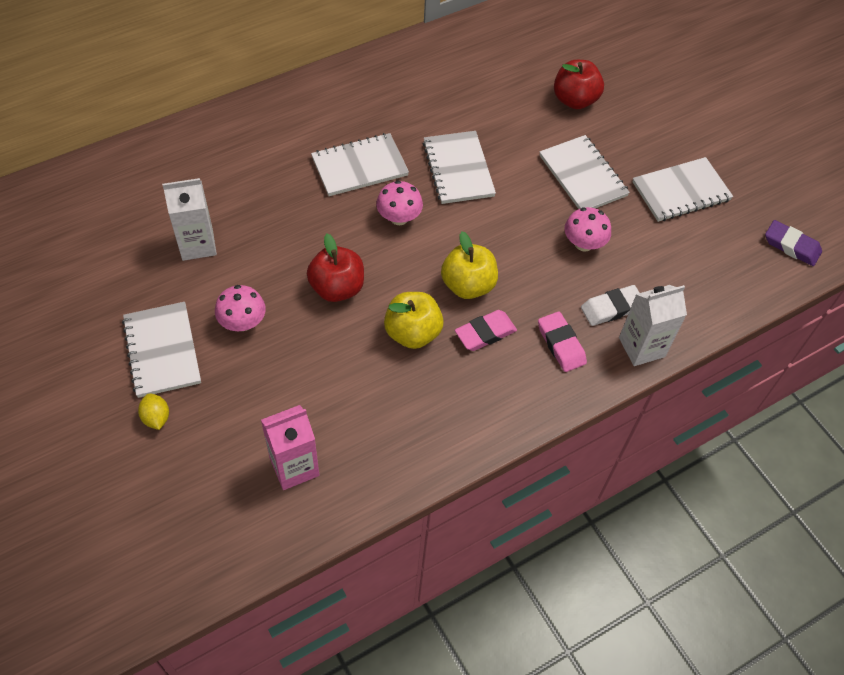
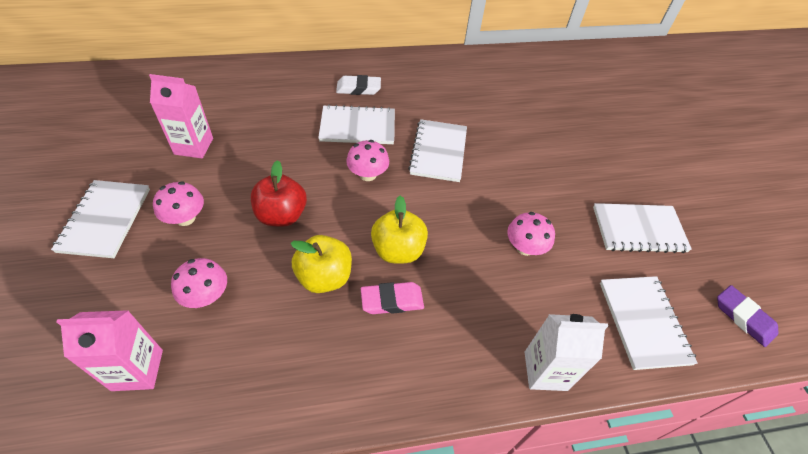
camera: 20 degrees right, 5 degrees down
yellow lemon [138,393,169,430] -> none
white carton [162,178,217,261] -> pink carton [149,74,213,158]
pink eraser [538,311,587,372] -> none
white notebook [539,135,630,209] -> white notebook moved to [600,276,698,370]
red apple [554,60,604,109] -> none
white eraser [581,285,639,326] -> white eraser moved to [336,75,381,95]
none -> pink mushroom [171,258,227,308]

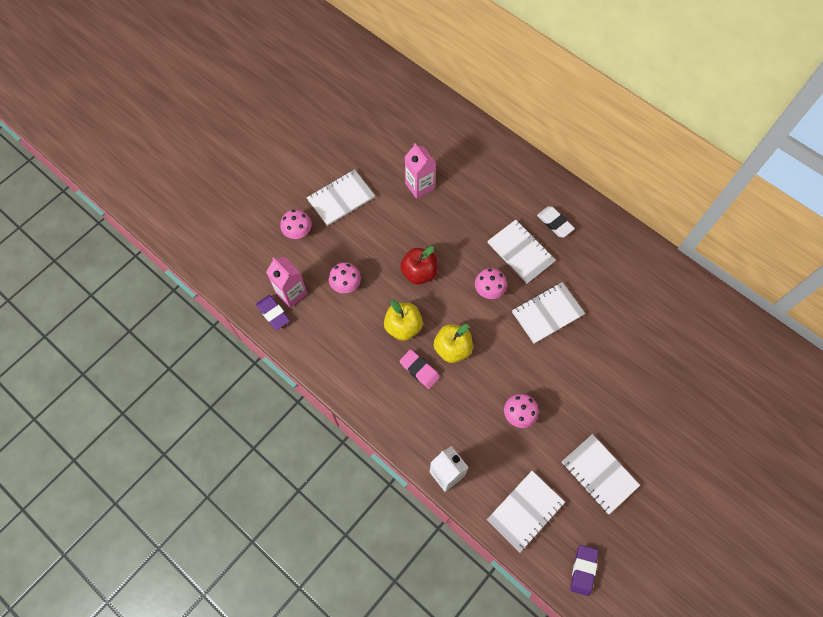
camera: 55 degrees right, 15 degrees up
pink mushroom [153,181,204,226] -> pink mushroom moved to [280,209,312,239]
none -> purple eraser [256,295,290,330]

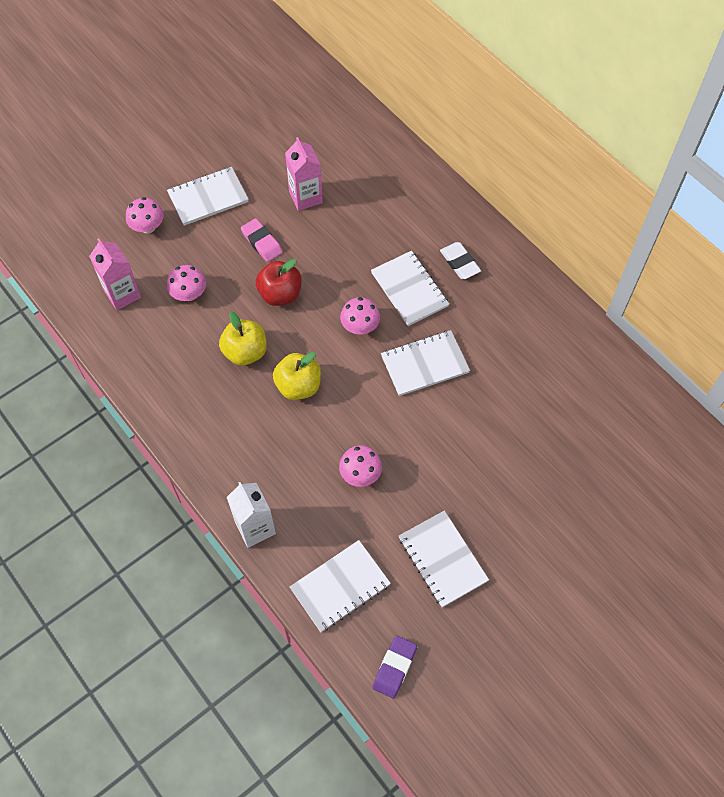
camera: 10 degrees right, 5 degrees down
purple eraser [256,295,290,330] -> none
pink eraser [400,349,440,389] -> pink eraser moved to [241,218,283,262]

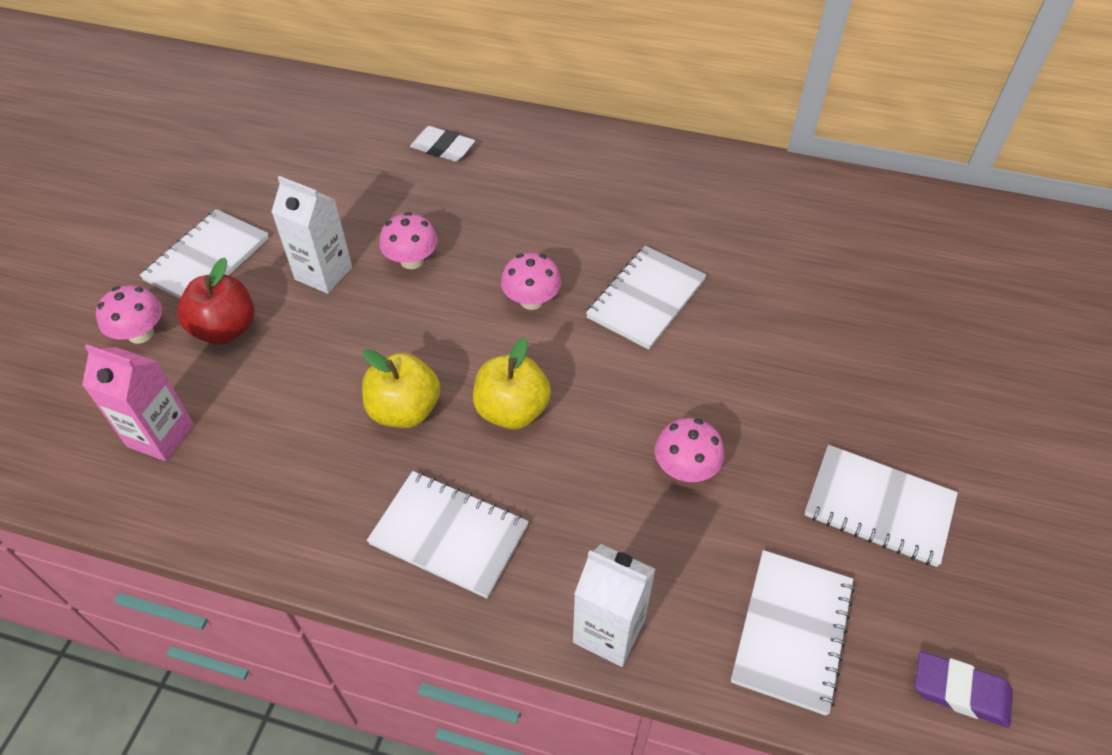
camera: 35 degrees left, 10 degrees down
pink mushroom [167,265,206,301] -> pink mushroom moved to [379,212,438,269]
pink eraser [241,218,283,262] -> white carton [271,176,352,294]
red apple [256,259,302,306] -> red apple moved to [177,257,254,344]
pink carton [285,137,323,211] -> none
white notebook [371,251,449,326] -> white notebook moved to [367,471,529,599]
purple eraser [373,635,417,699] -> purple eraser turned 60 degrees counterclockwise [915,651,1013,728]
white eraser [440,242,481,279] -> white eraser moved to [410,126,475,162]

